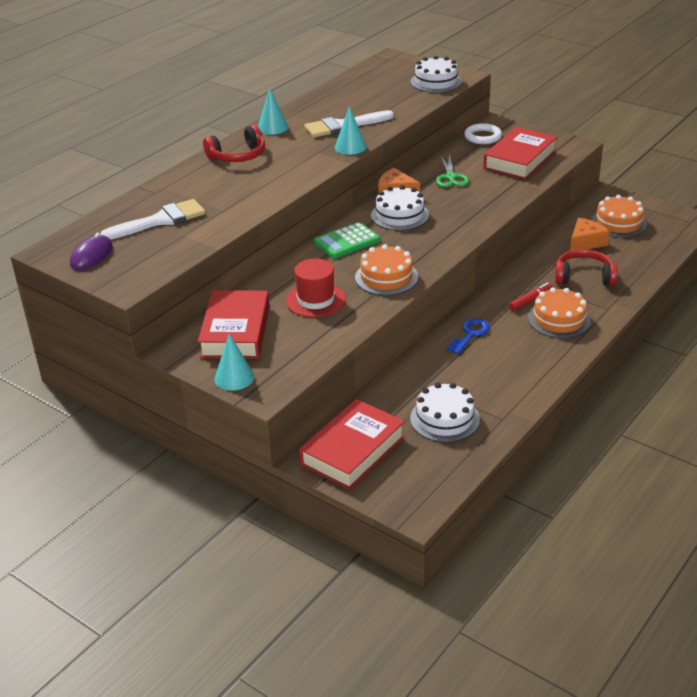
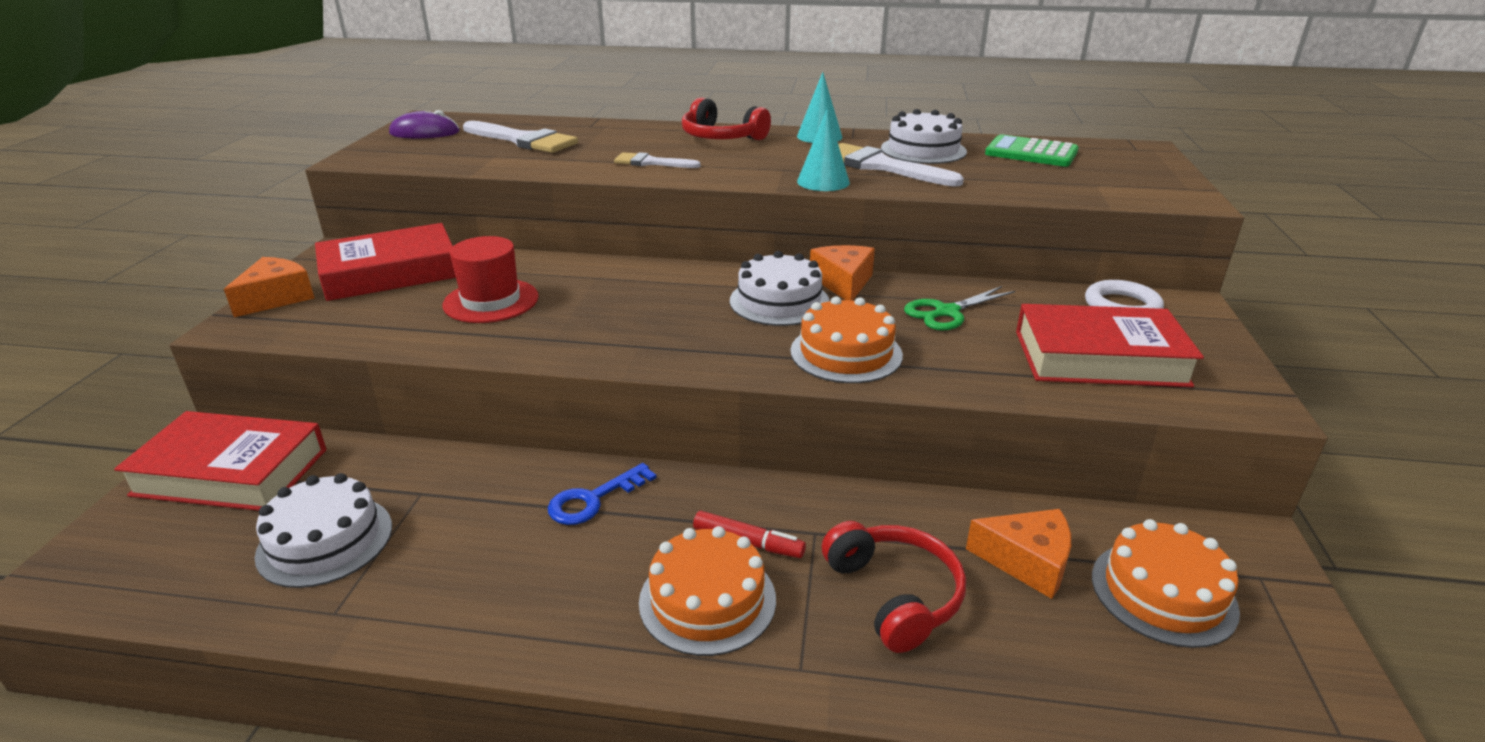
camera: 60 degrees right, 5 degrees down
turquoise cone [214,334,254,391] -> orange cheese [224,257,314,317]
green calculator [314,222,380,258] -> green calculator moved to [985,134,1079,167]
orange cake [355,244,418,295] -> orange cake moved to [790,296,903,383]
white cake [411,56,462,93] -> white cake moved to [881,109,967,164]
blue key [447,319,490,354] -> blue key turned 135 degrees clockwise [548,463,656,525]
none -> white brush [614,152,701,168]

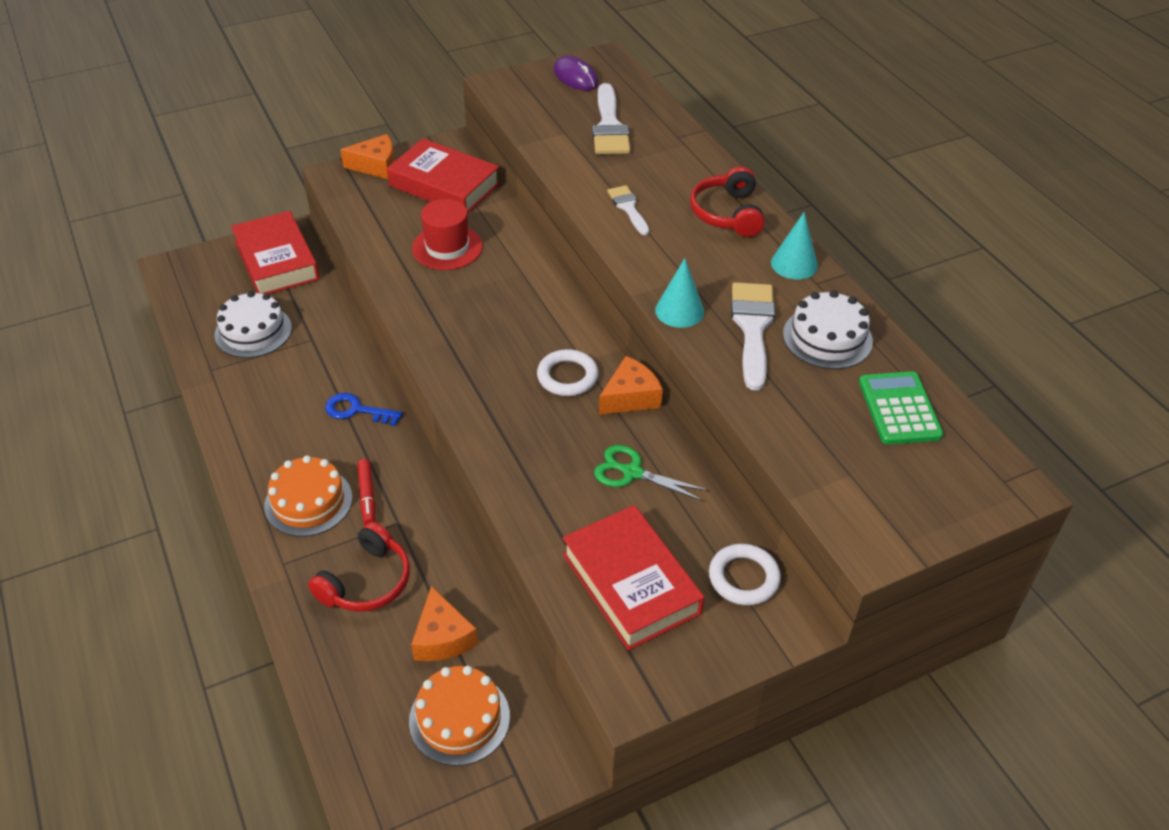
camera: 55 degrees right, 15 degrees up
white cake [730,251,830,326] -> white ring [537,349,598,396]
orange cake [790,296,903,383] -> none

